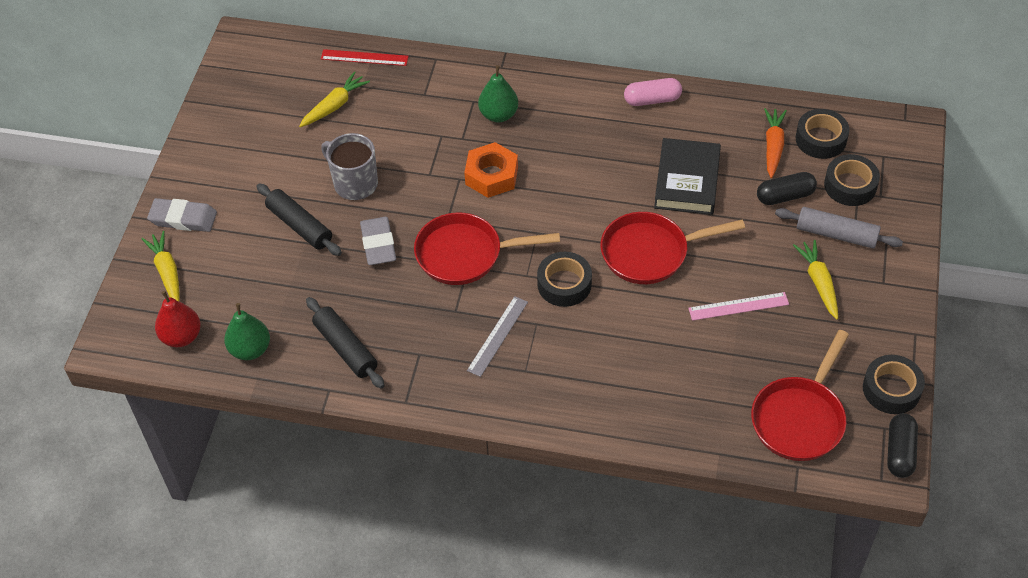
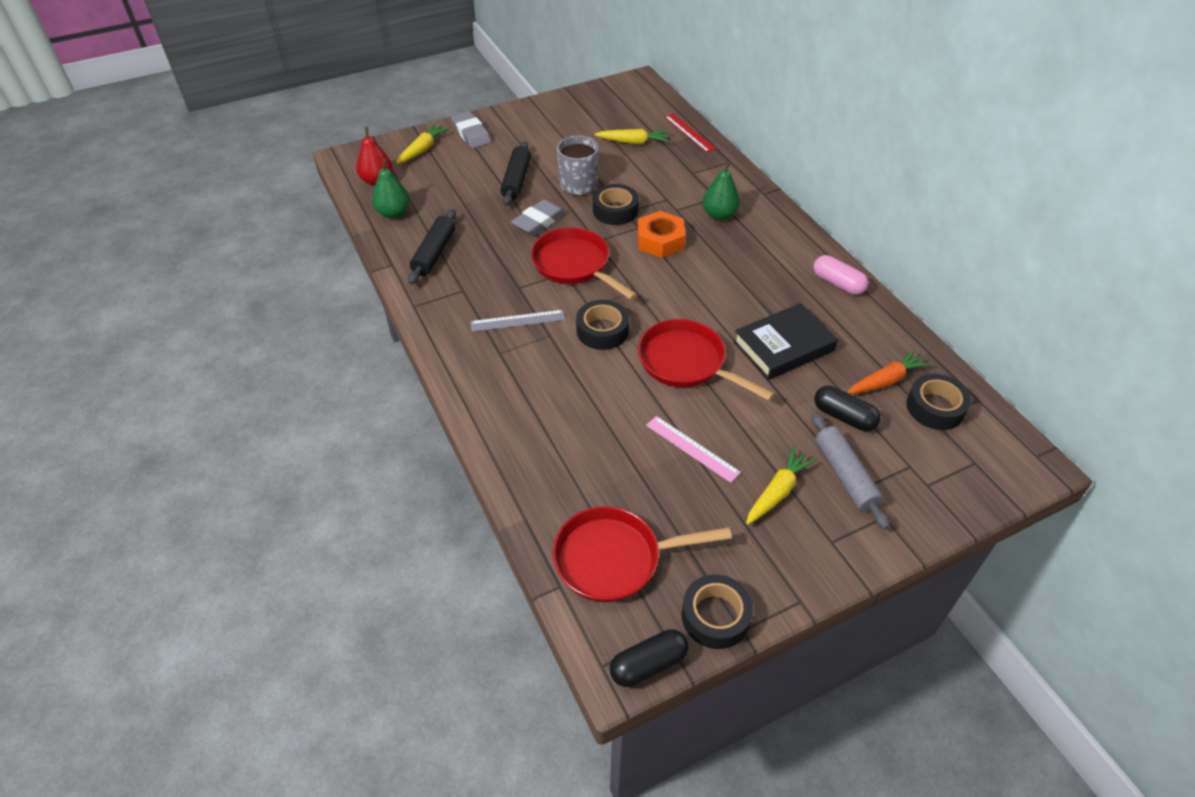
camera: 50 degrees right, 5 degrees down
black tape [824,154,880,206] -> black tape moved to [593,184,639,225]

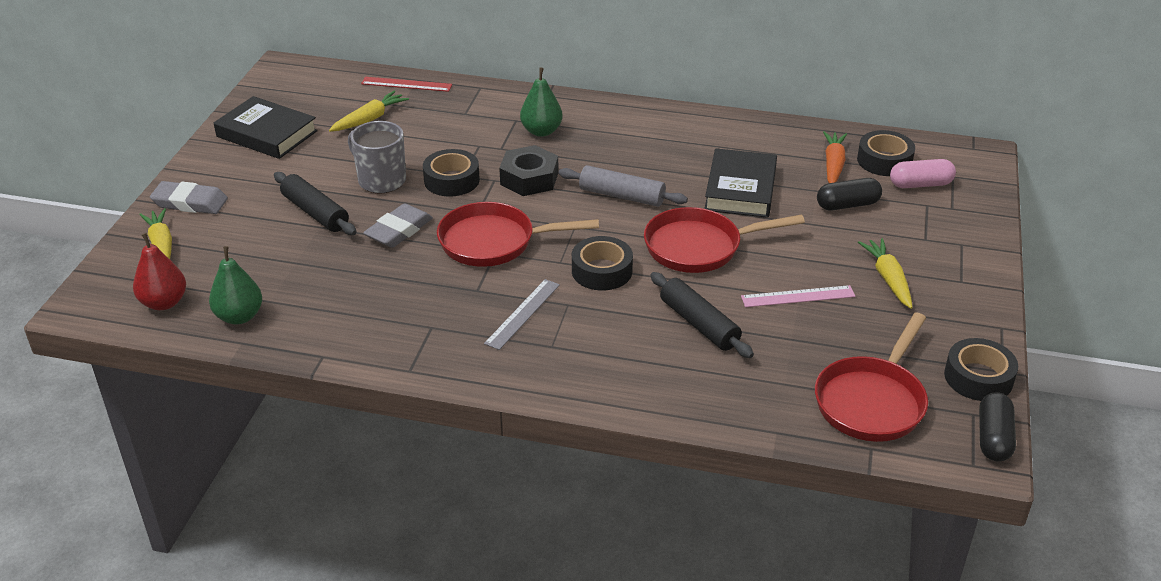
camera: 50 degrees left, 10 degrees down
black rolling pin [408,209,456,285] -> black rolling pin moved to [650,272,754,358]
grey eraser [511,199,566,235] -> grey eraser turned 45 degrees clockwise [363,203,433,248]
orange nut [637,211,686,258] -> black nut [499,145,559,196]
grey rolling pin [811,413,889,529] -> grey rolling pin moved to [559,165,688,207]
pink capsule [813,255,869,295] -> pink capsule moved to [890,159,956,188]
none -> black book [214,96,318,159]

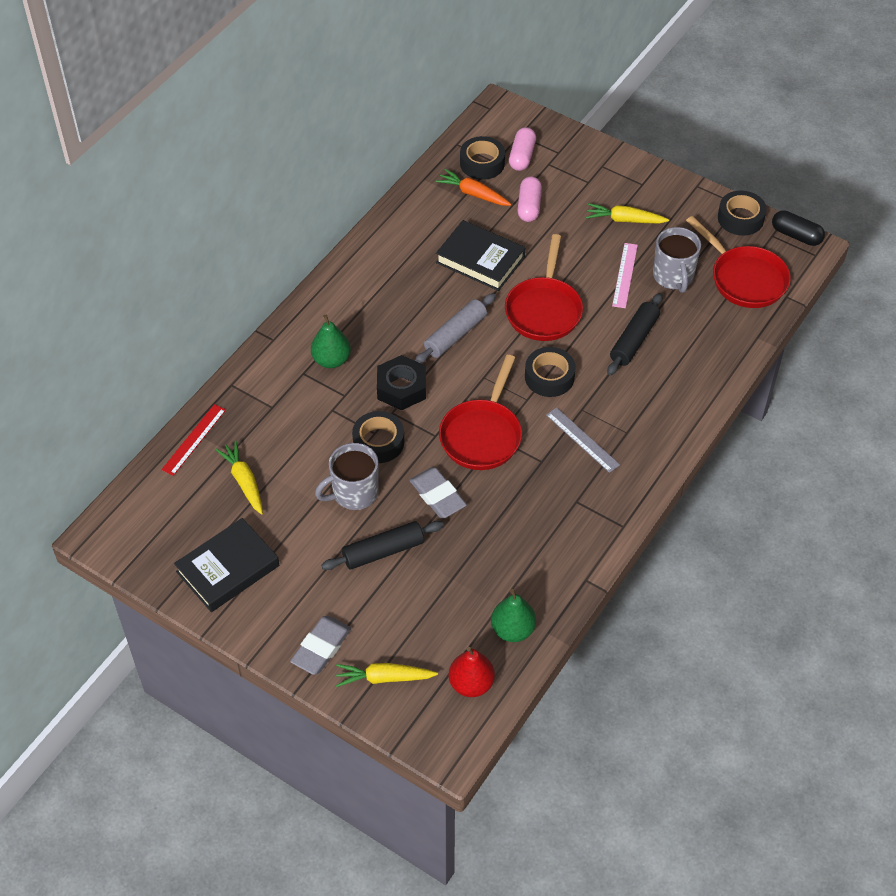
camera: 70 degrees left, 15 degrees up
black rolling pin [650,272,754,358] -> black rolling pin turned 45 degrees counterclockwise [607,293,662,375]
black capsule [817,178,882,211] -> pink capsule [518,177,542,222]
none -> grey mug [653,227,701,293]

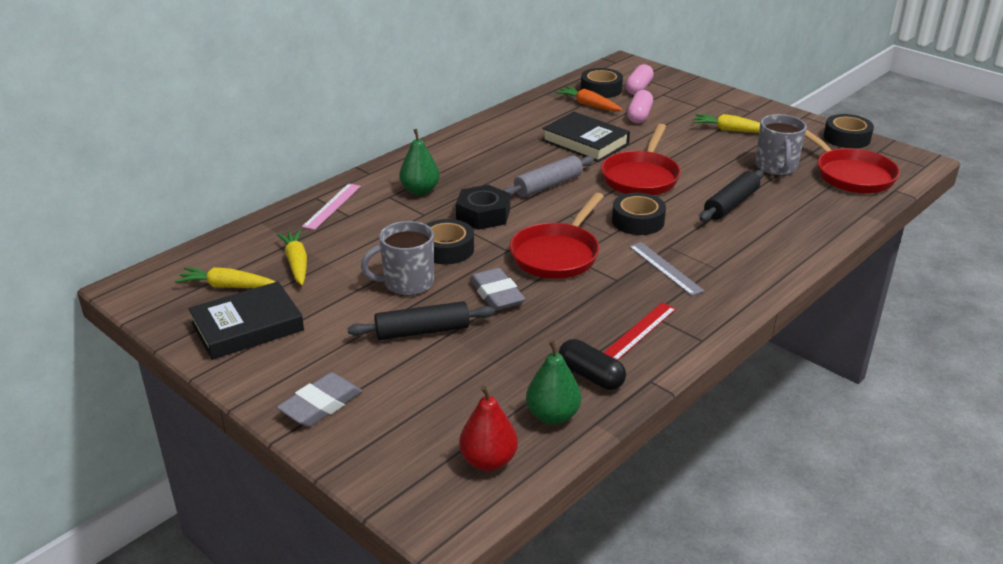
camera: 10 degrees right, 20 degrees down
red ruler [161,404,226,476] -> red ruler moved to [603,303,676,360]
yellow carrot [336,663,438,687] -> yellow carrot moved to [175,267,276,288]
pink ruler [612,243,638,308] -> pink ruler moved to [302,183,361,230]
black capsule [772,210,825,246] -> black capsule moved to [559,339,626,390]

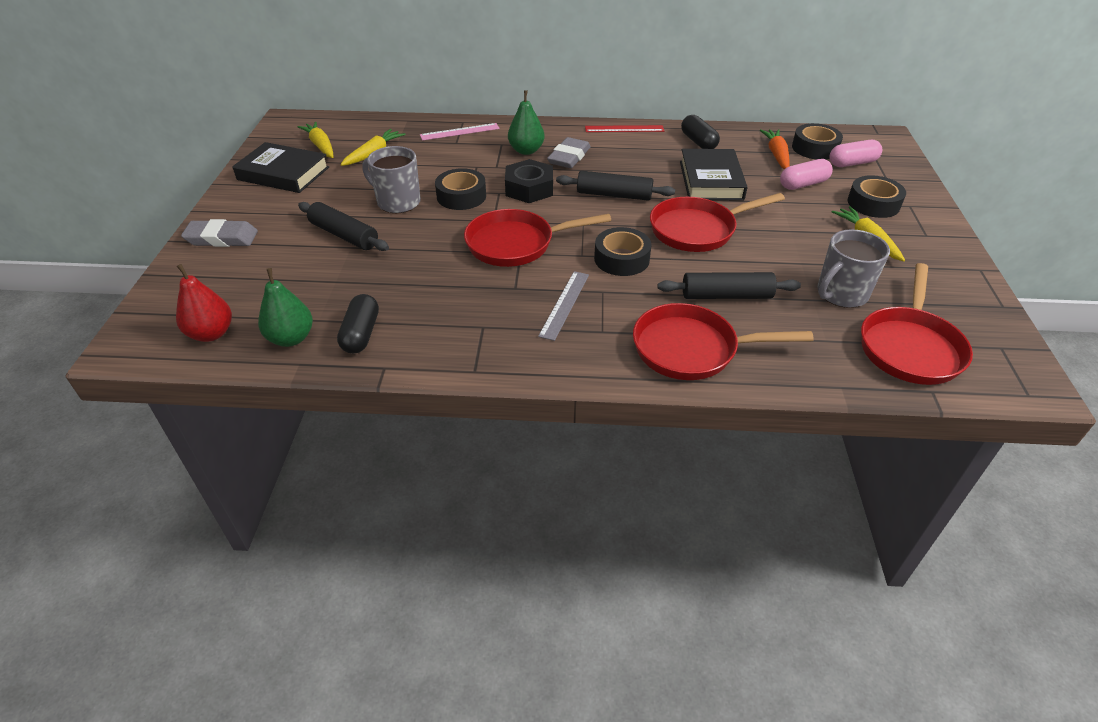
camera: 50 degrees right, 10 degrees up
grey eraser [470,268,525,311] -> grey eraser moved to [547,137,591,168]
grey rolling pin [503,156,594,197] -> black rolling pin [556,171,675,201]
red ruler [603,303,676,360] -> red ruler moved to [585,125,664,132]
black tape [824,114,874,149] -> black tape moved to [848,175,906,218]
none -> red pan [633,303,814,380]
none -> black capsule [681,115,720,149]

